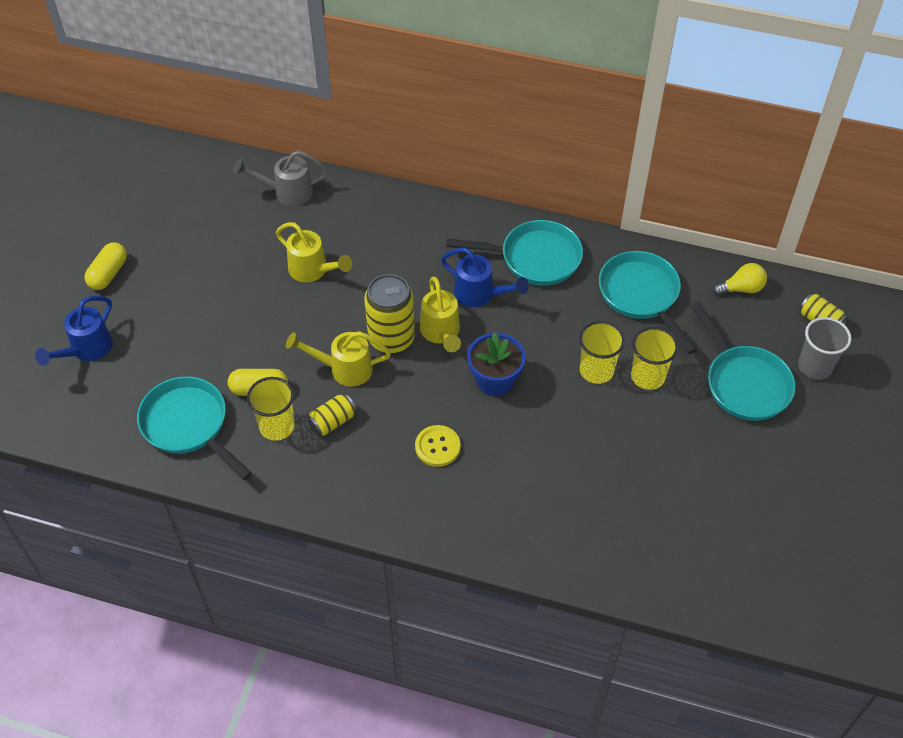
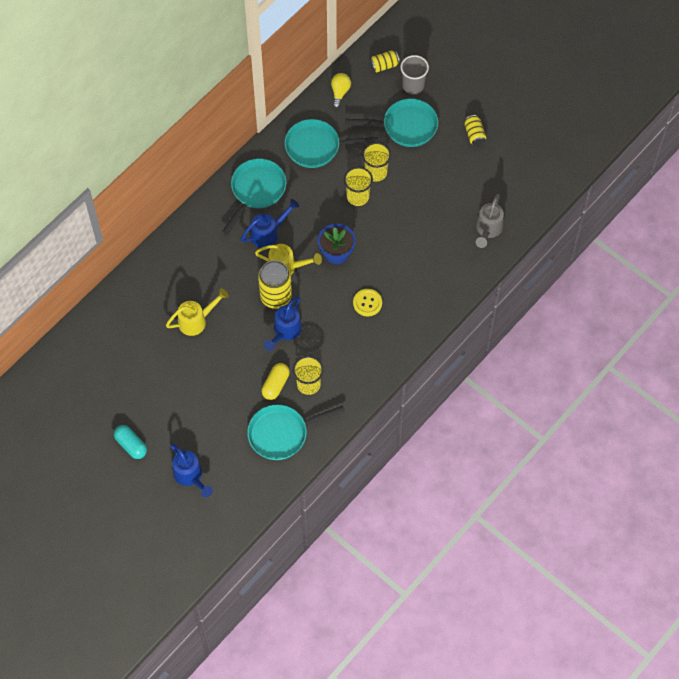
camera: 65 degrees left, 10 degrees up
yellow capsule [84,242,127,290] -> turquoise capsule [114,425,147,459]
grey watering can [233,150,328,206] -> grey watering can moved to [476,194,504,248]
yellow watering can [286,331,391,387] -> blue watering can [264,297,302,351]
yellow can [307,393,357,436] -> yellow can moved to [465,115,486,146]

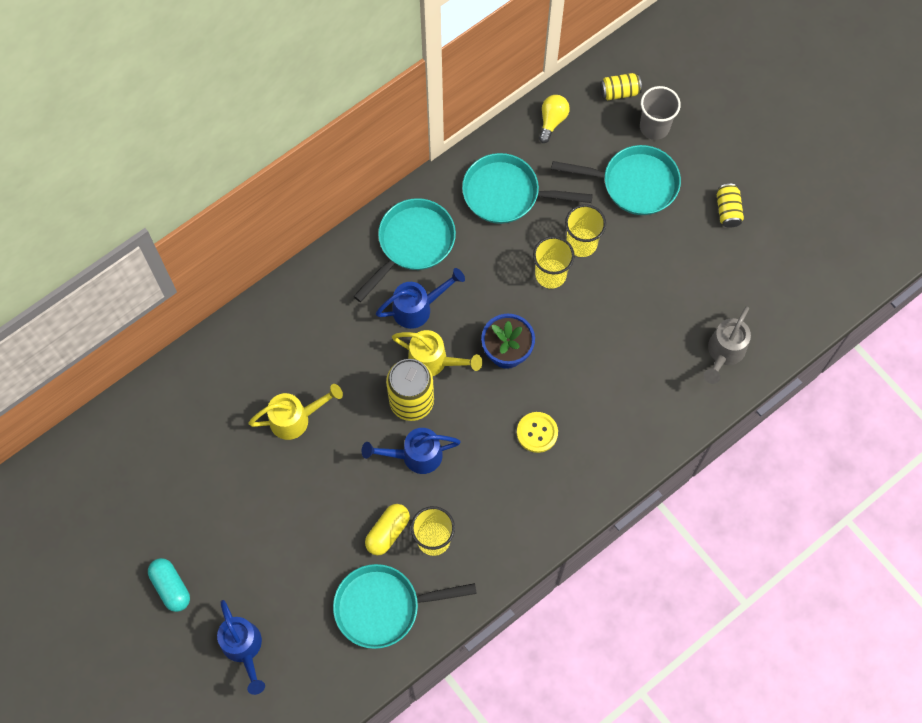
camera: 10 degrees right, 5 degrees up
blue watering can [264,297,302,351] -> blue watering can turned 45 degrees clockwise [362,428,461,474]

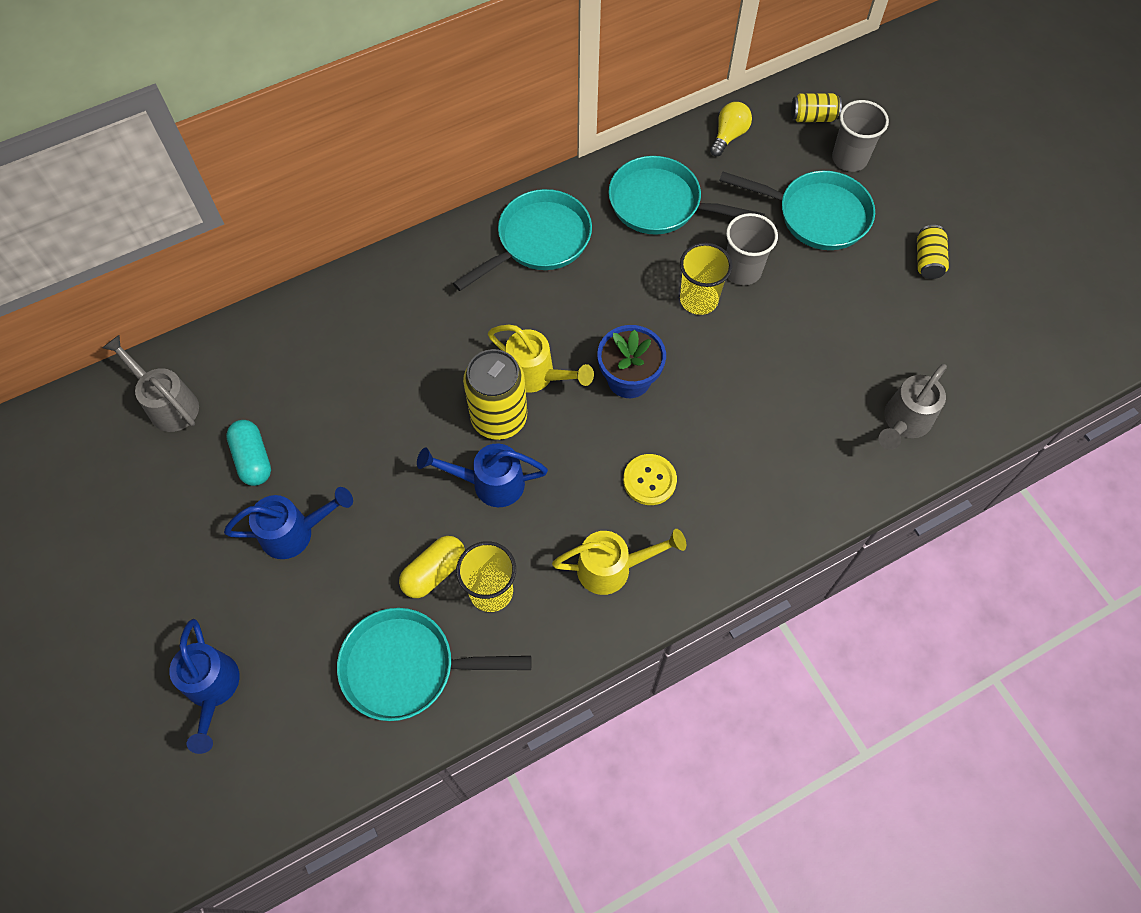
camera: 10 degrees right, 5 degrees down
turquoise capsule [148,558,190,612] -> turquoise capsule moved to [226,420,271,486]
yellow watering can [248,384,343,440] -> yellow watering can moved to [552,529,686,595]
blue watering can [376,268,465,329] -> blue watering can moved to [224,487,353,559]
yellow cup [565,204,606,257] -> grey cup [726,213,778,285]
none -> grey watering can [103,335,199,432]

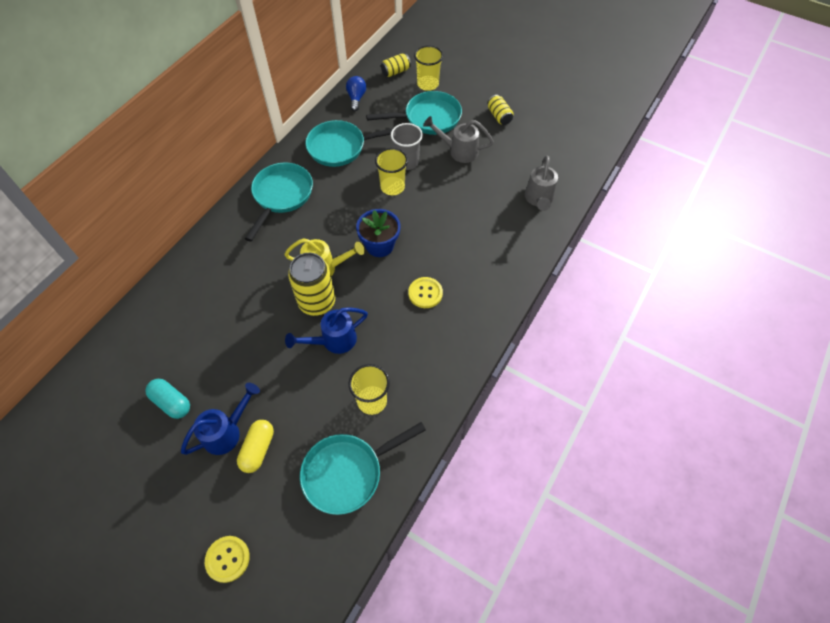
camera: 30 degrees left, 5 degrees down
grey watering can [103,335,199,432] -> grey watering can moved to [423,116,494,163]
blue watering can [169,619,240,754] -> yellow button [205,536,250,583]
yellow capsule [399,536,465,598] -> yellow capsule moved to [237,420,274,473]
yellow watering can [552,529,686,595] -> none
yellow light bulb [710,102,752,156] -> blue light bulb [346,76,366,111]
grey cup [832,100,889,172] -> yellow cup [414,45,443,91]

